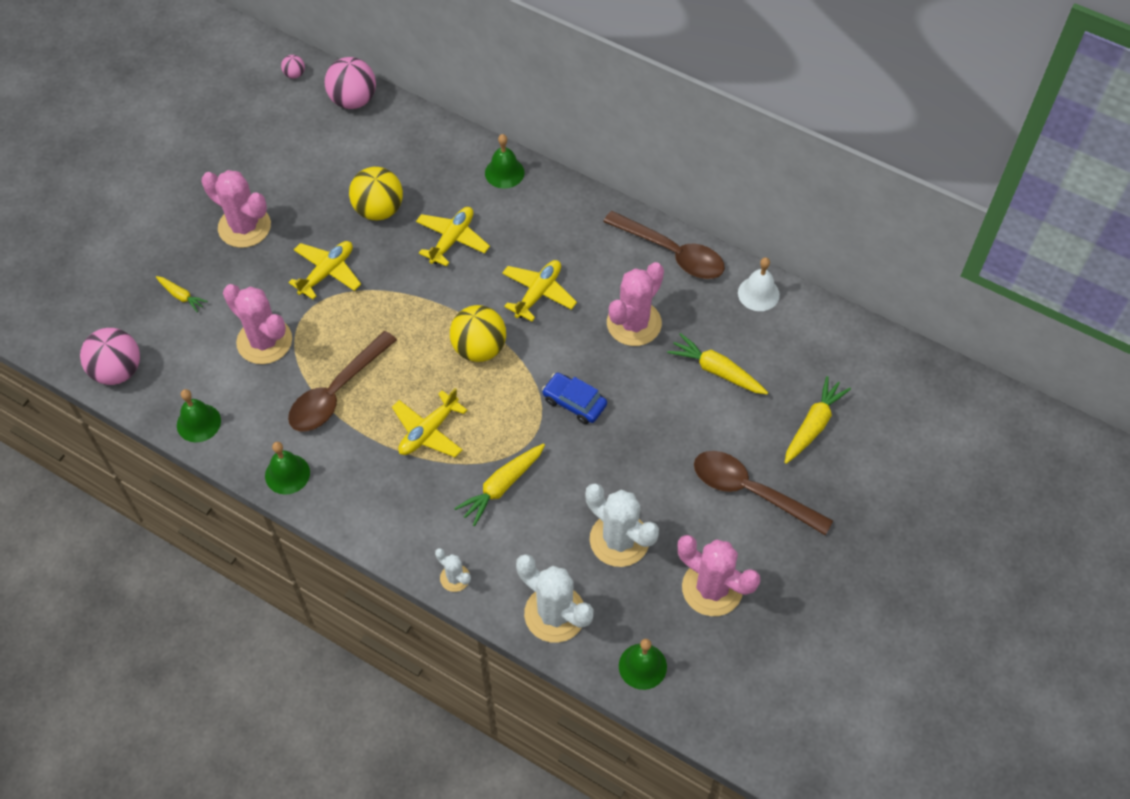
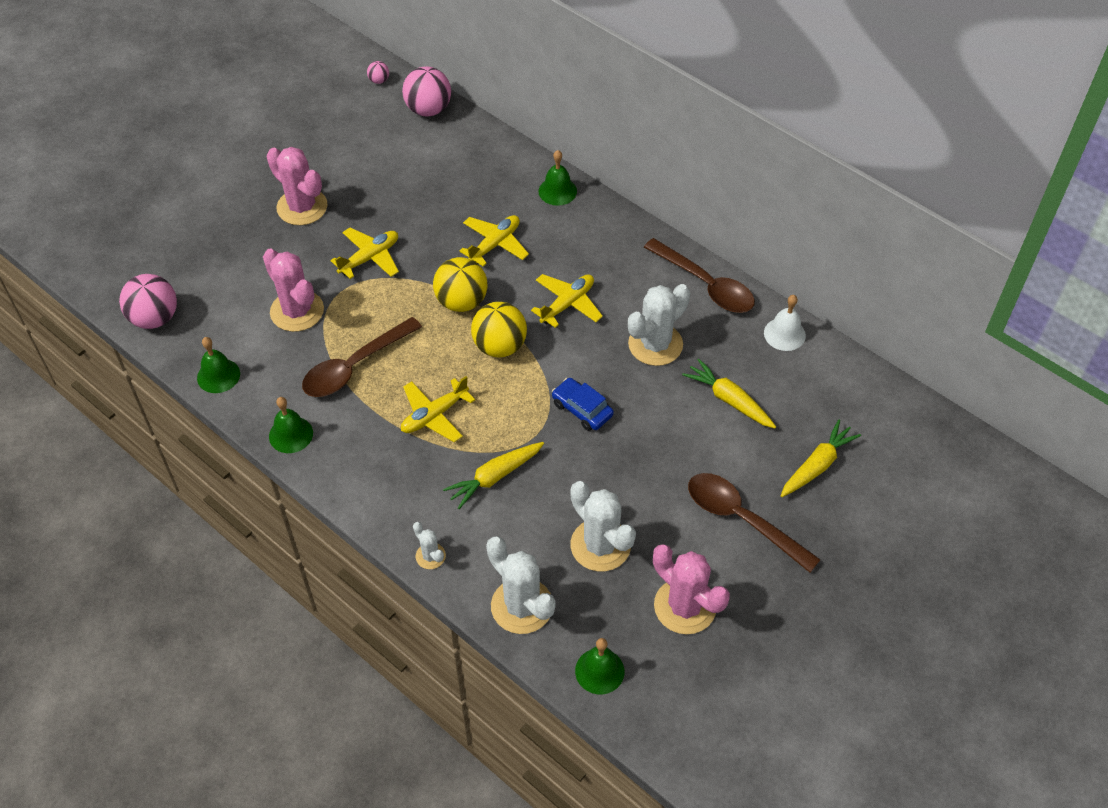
camera: 10 degrees right, 5 degrees down
yellow carrot [156,276,208,312] -> none
yellow ball [349,167,403,220] -> yellow ball moved to [433,257,488,312]
pink cactus [607,262,664,346] -> white cactus [628,284,690,366]

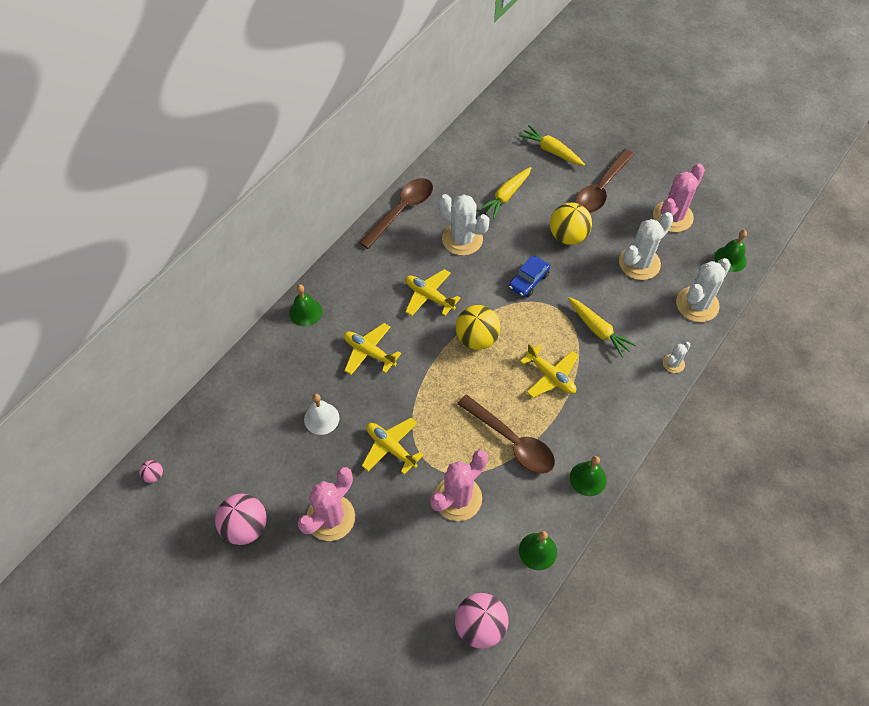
camera: 95 degrees left, 5 degrees up
pink ball [402,66,451,116] -> pink ball moved to [215,494,267,545]
yellow ball [433,257,488,312] -> yellow ball moved to [550,203,592,245]
white bell [764,295,806,351] -> white bell moved to [304,394,340,435]

